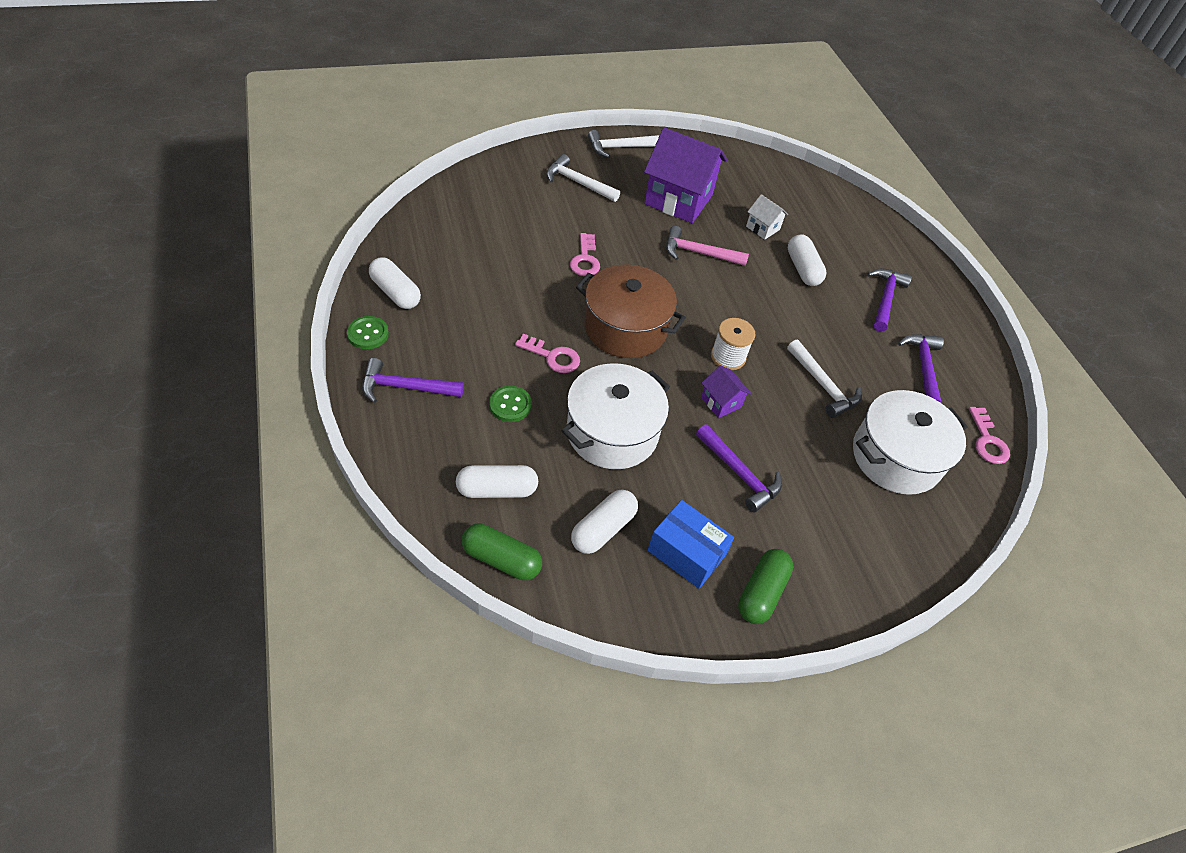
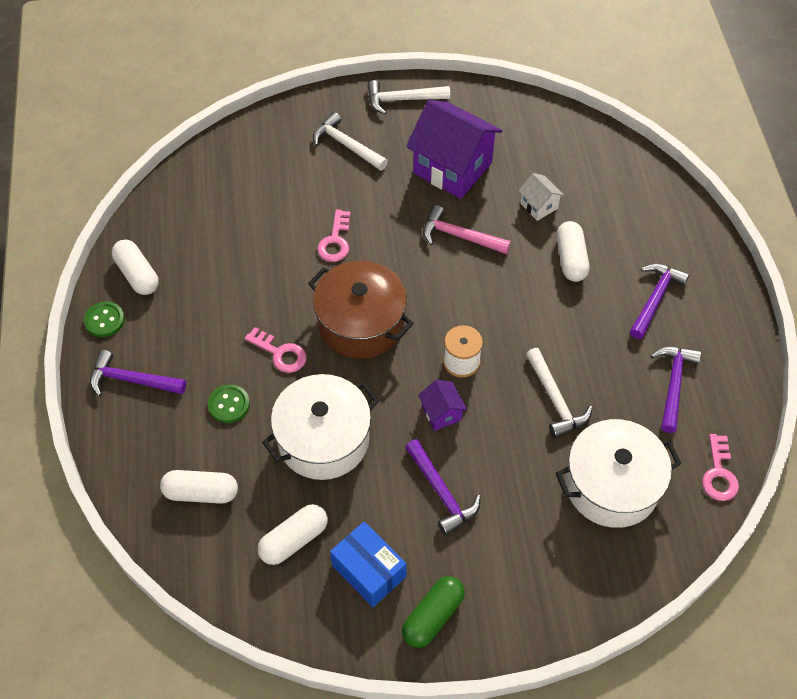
camera: 15 degrees right, 5 degrees up
green capsule [461,523,542,580] -> none

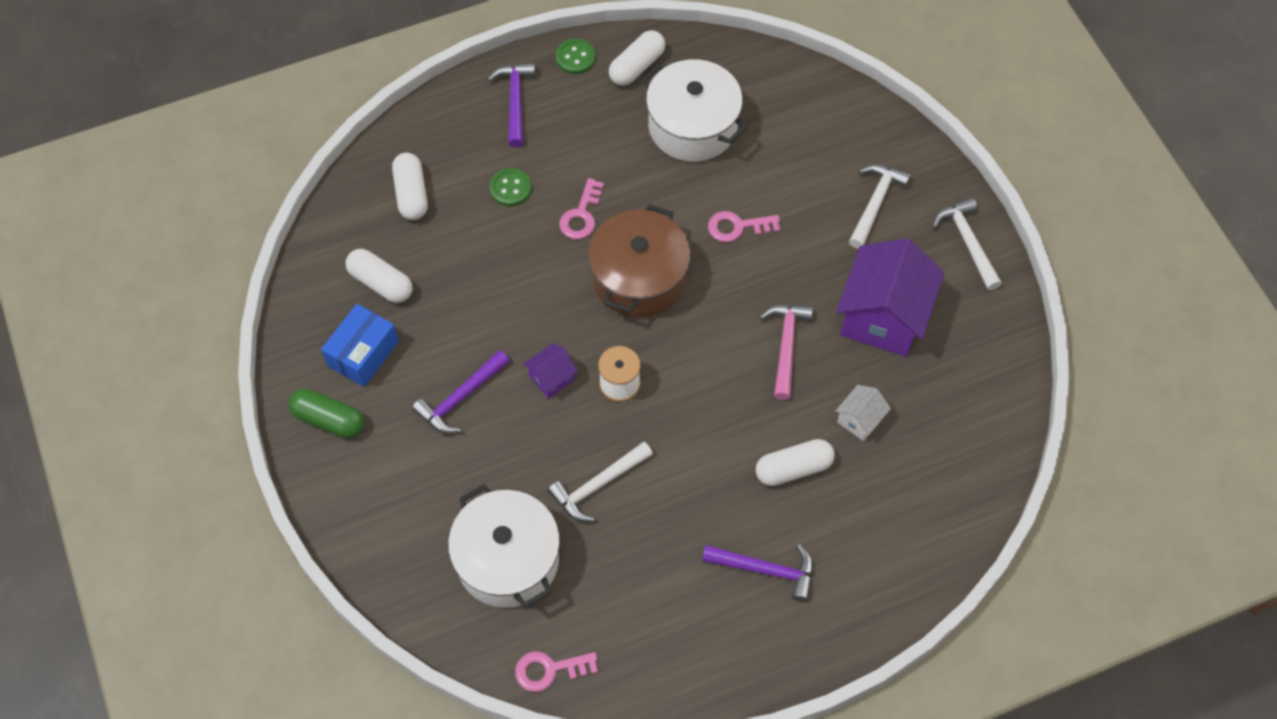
camera: 75 degrees right, 5 degrees up
white pot [262,374,379,480] -> white pot moved to [642,59,748,162]
purple hammer [651,347,701,433] -> none

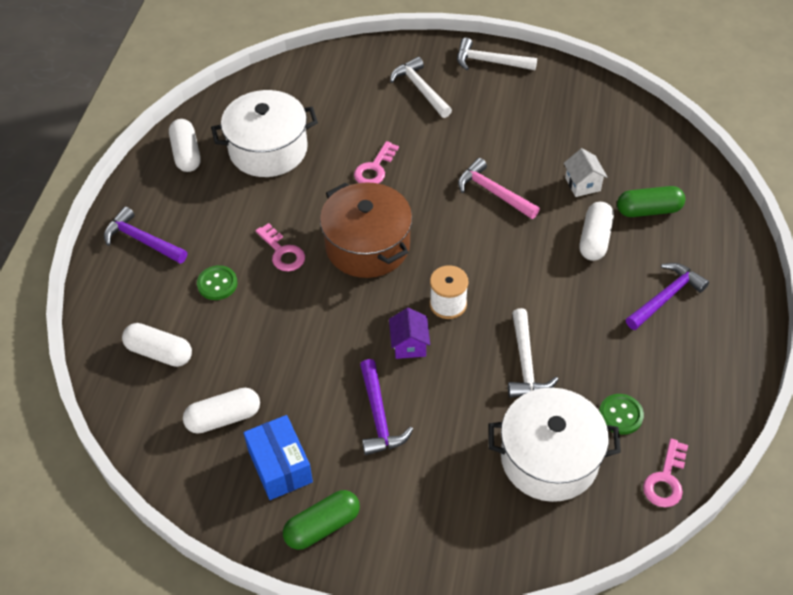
camera: 55 degrees left, 10 degrees down
green button [556,39,596,74] -> green button moved to [599,394,644,435]
purple house [837,238,944,357] -> none
none -> green capsule [617,186,685,217]

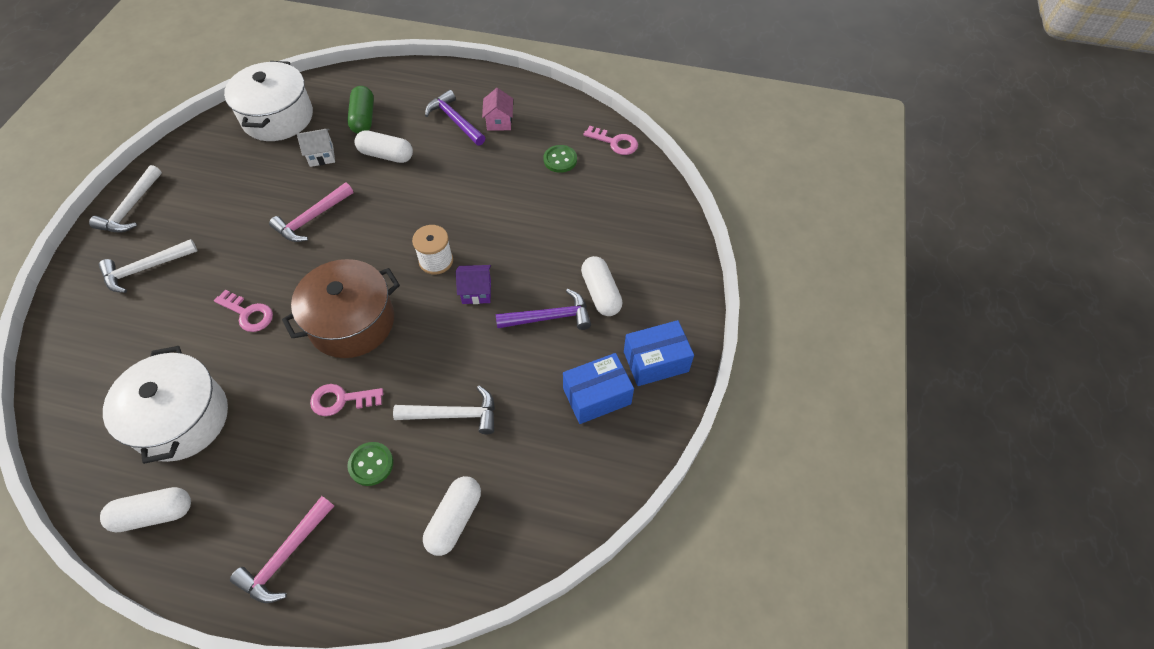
camera: 90 degrees left, 5 degrees up
purple hammer [104,207,187,264] -> pink hammer [230,496,334,603]
white capsule [183,388,260,434] -> white capsule moved to [581,256,623,316]
pink key [256,223,305,271] -> pink key turned 150 degrees counterclockwise [310,384,383,416]
green capsule [283,490,360,550] -> blue box [624,320,694,386]
white pot [488,388,621,502] -> white pot moved to [224,61,313,141]
white hammer [508,308,559,398] -> white hammer moved to [393,386,495,434]
none -> pink house [482,88,513,131]

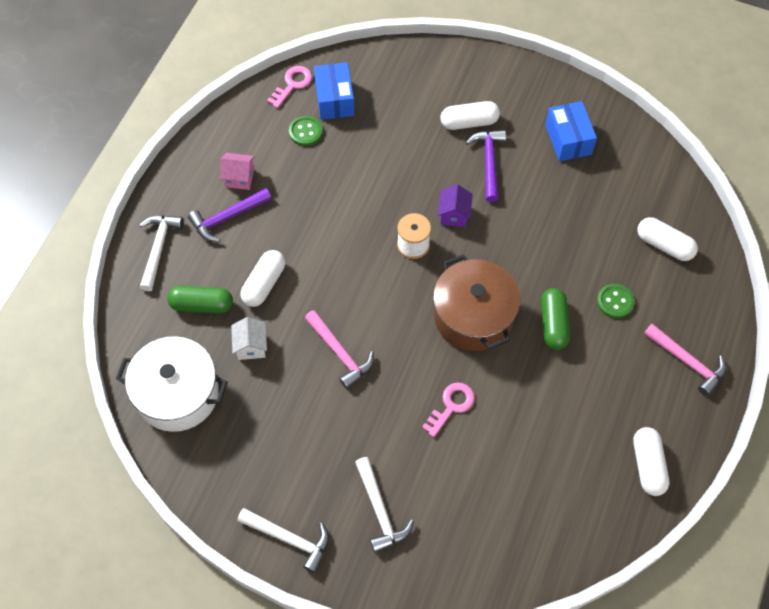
camera: 80 degrees left, 5 degrees up
white pot [103,346,228,464] -> none
pink key [310,384,383,416] -> green capsule [541,288,570,350]
white hammer [393,386,495,434] -> white hammer moved to [139,216,184,291]
blue box [624,320,694,386] -> blue box moved to [314,62,354,120]

